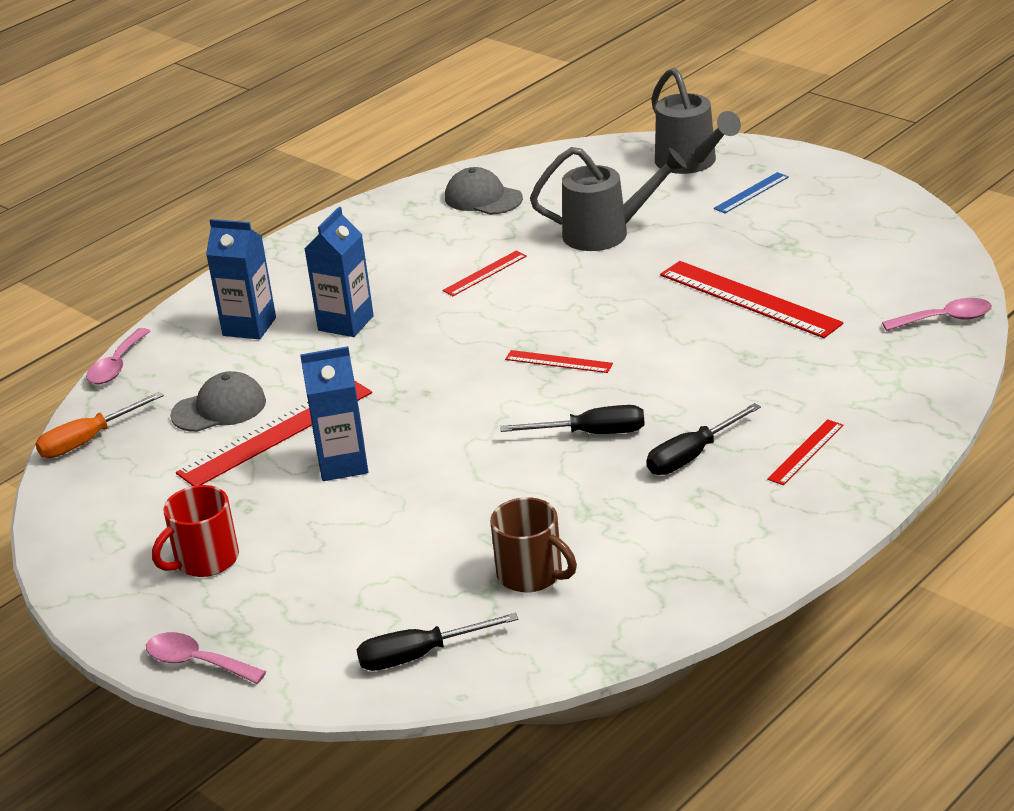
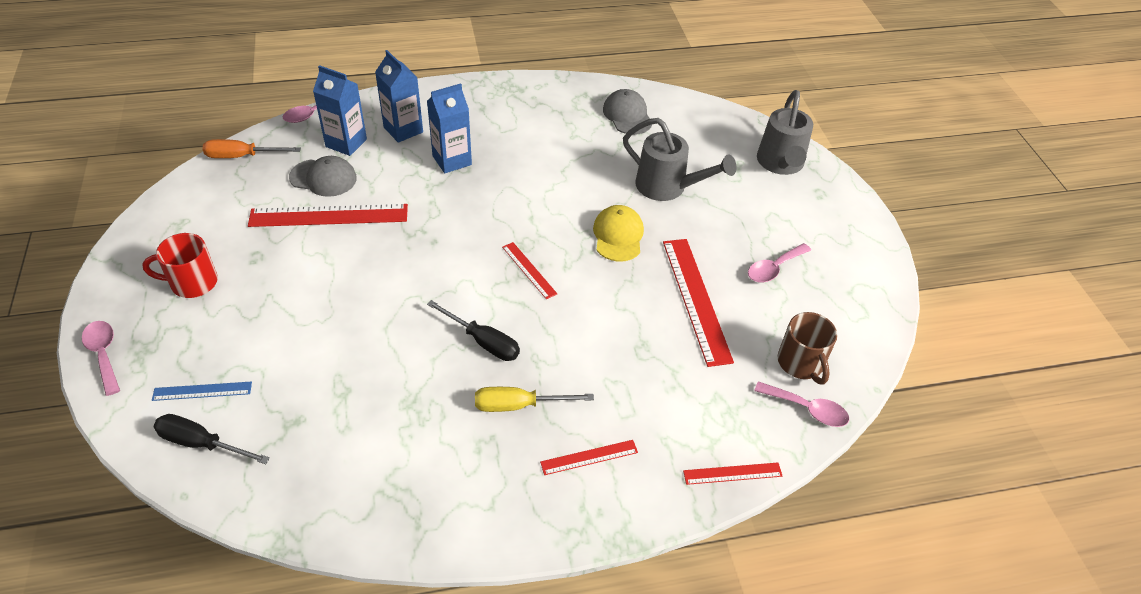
camera: 30 degrees right, 15 degrees up
blue carton [300,346,368,481] -> blue carton moved to [313,65,367,156]
red ruler [442,251,527,296] -> red ruler moved to [683,463,782,485]
brown mug [490,497,577,592] -> brown mug moved to [778,312,837,385]
black screwdriver [647,403,761,475] -> yellow screwdriver [475,387,594,412]
blue ruler [714,172,789,213] -> blue ruler moved to [152,381,252,401]
none -> yellow cap [593,205,644,262]
none -> pink spoon [748,243,811,282]

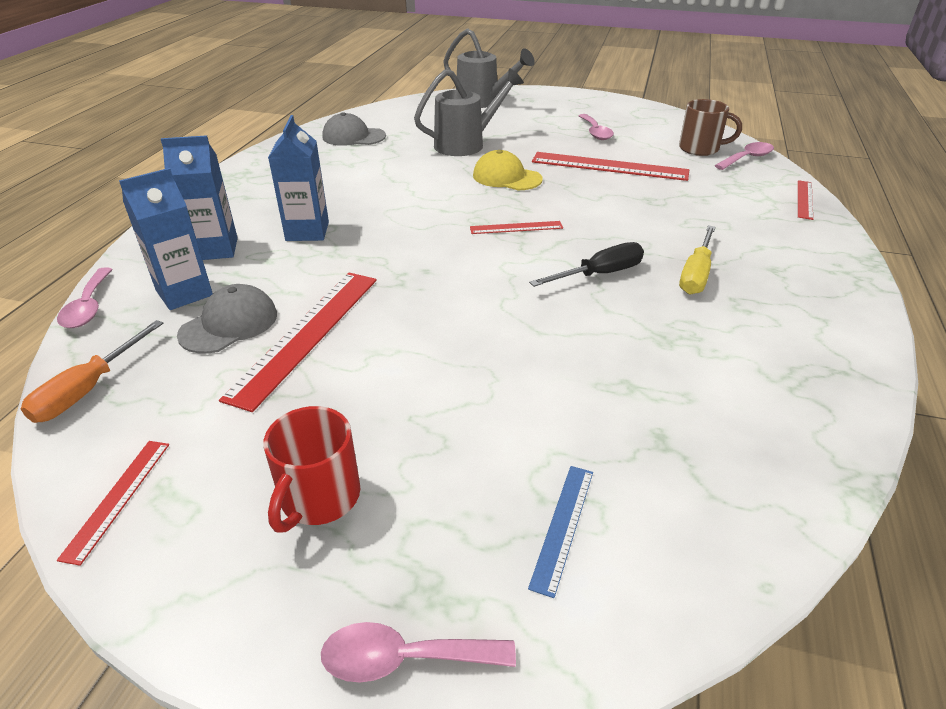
camera: 60 degrees left, 10 degrees down
black screwdriver [153,414,270,464] -> none
red ruler [540,440,638,475] -> red ruler moved to [57,441,169,566]

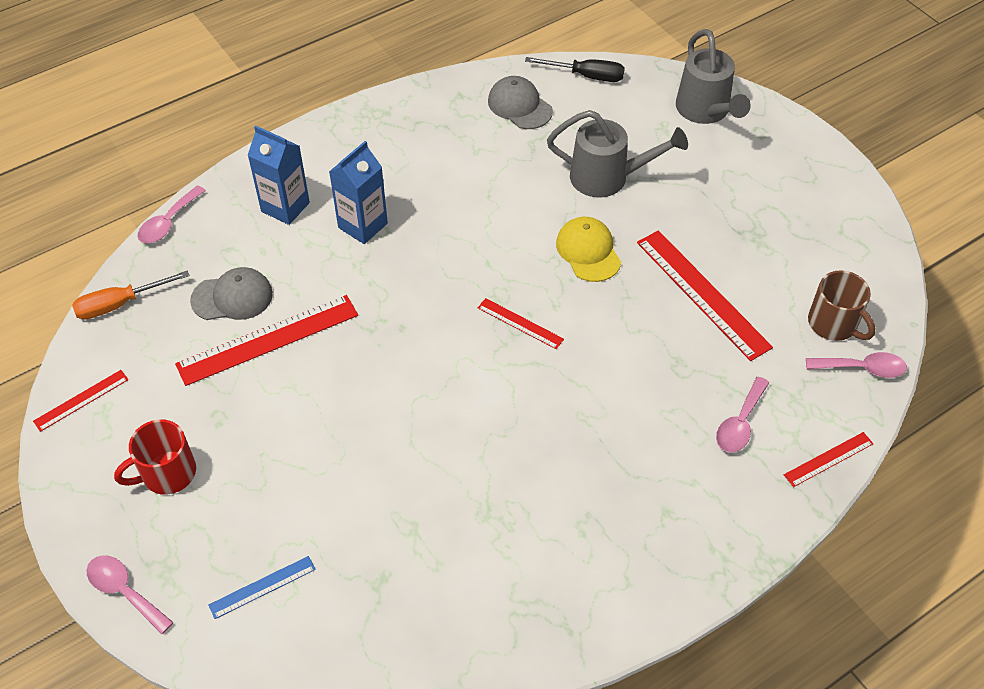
camera: 40 degrees right, 15 degrees up
blue carton [119,168,213,310] -> none
black screwdriver [529,242,644,287] -> black screwdriver moved to [525,57,625,82]
pink spoon [579,114,614,140] -> pink spoon moved to [716,377,769,453]
yellow screwdriver [679,225,716,295] -> none

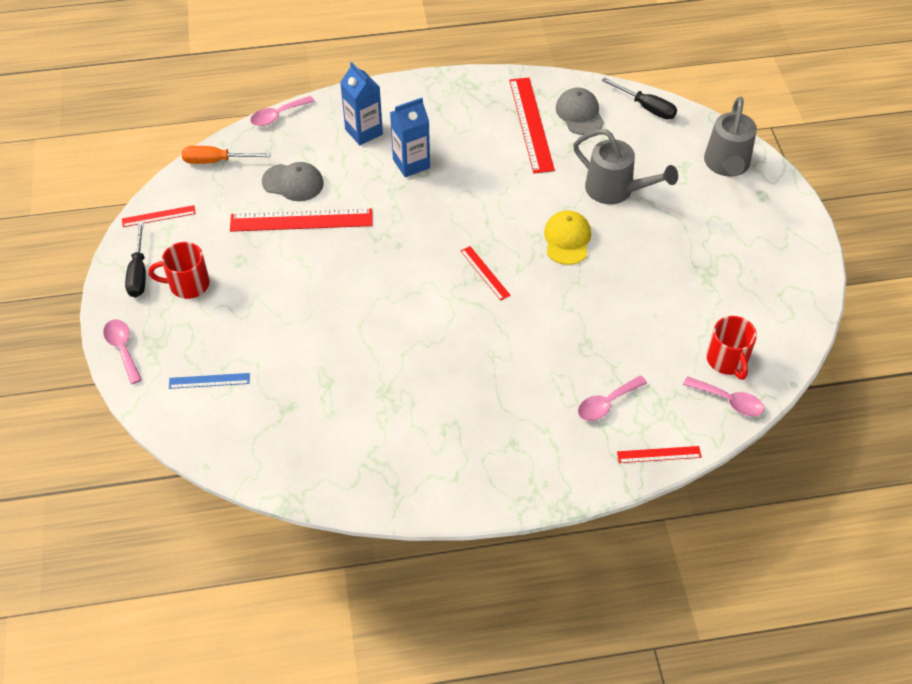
camera: 25 degrees right, 0 degrees up
red ruler [637,230,773,361] -> red ruler moved to [509,78,555,173]
brown mug [808,270,875,341] -> red mug [706,316,757,380]
none -> black screwdriver [125,221,146,298]

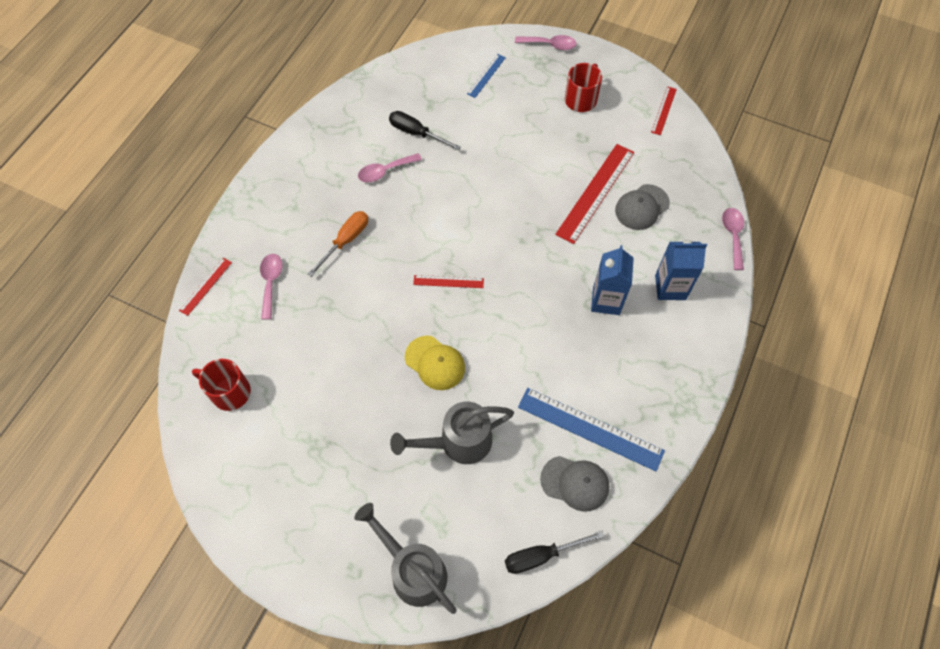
camera: 125 degrees right, 10 degrees up
black screwdriver [125,221,146,298] -> black screwdriver moved to [389,111,461,151]
orange screwdriver [182,146,271,164] -> orange screwdriver moved to [308,211,368,277]
red ruler [509,78,555,173] -> blue ruler [518,388,665,472]
pink spoon [683,376,764,416] -> pink spoon moved to [358,153,422,182]

